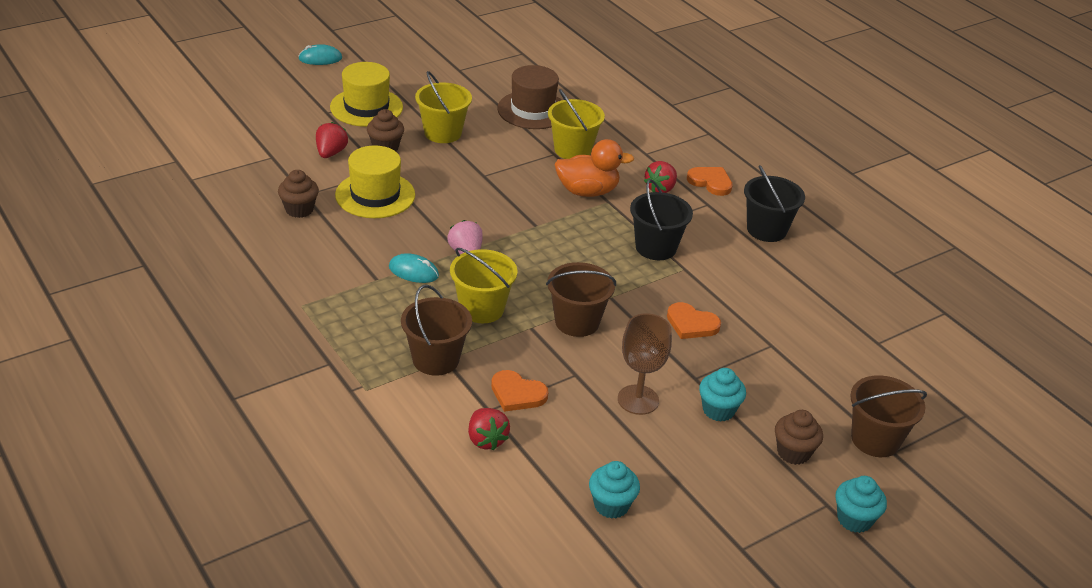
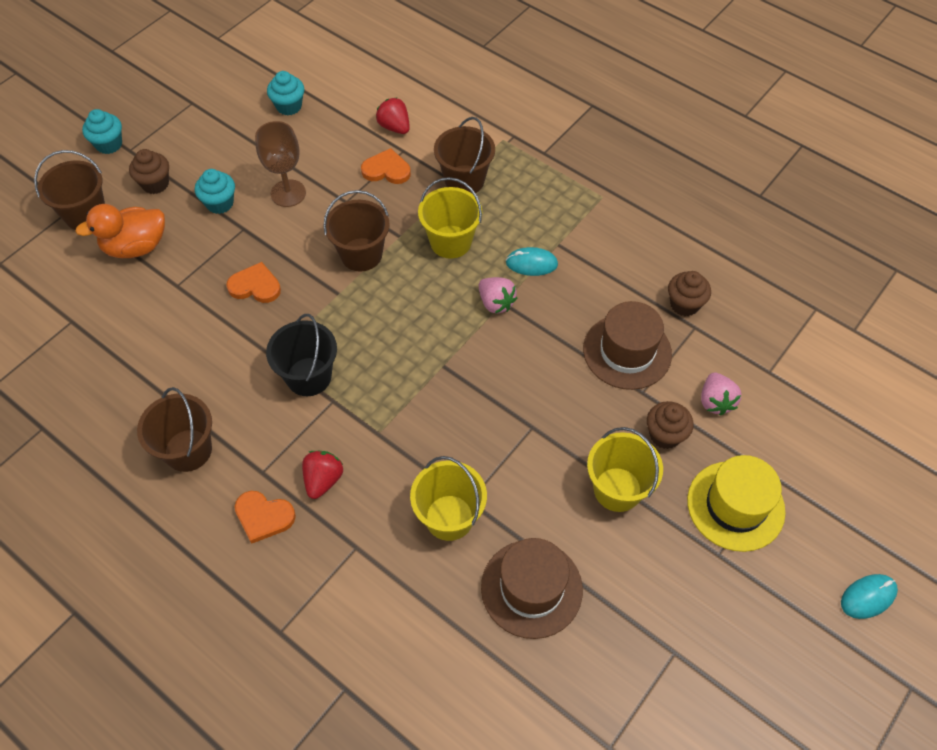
camera: 165 degrees right, 20 degrees up
red strawberry [316,122,348,158] -> pink strawberry [701,372,741,416]
yellow hat [335,145,415,218] -> brown hat [583,301,672,390]
orange duck [554,139,634,197] -> orange duck moved to [75,204,165,258]
black bucket [744,165,805,242] -> brown bucket [137,387,212,472]

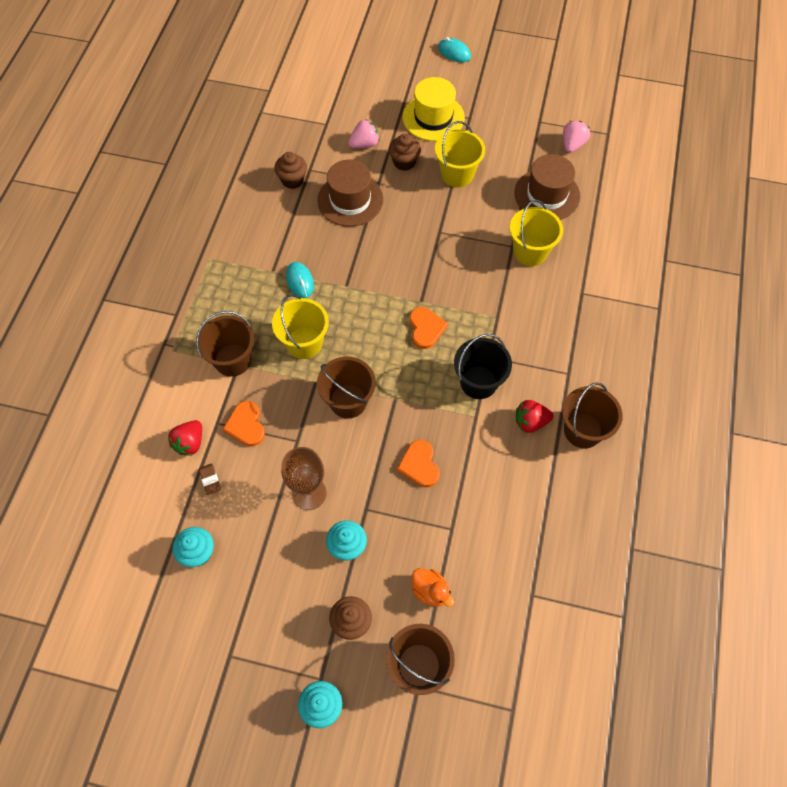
camera: 115 degrees left, 5 degrees up
orange duck [75,204,165,258] -> orange duck [412,568,454,607], size x0.61
orange heart [235,491,296,544] -> orange heart moved to [410,307,448,349]
red strawberry [302,451,343,499] -> red strawberry moved to [516,400,554,433]
pink strawberry [479,277,517,314] -> pink strawberry moved to [563,121,590,153]
none -> brown eraser [199,463,221,495]

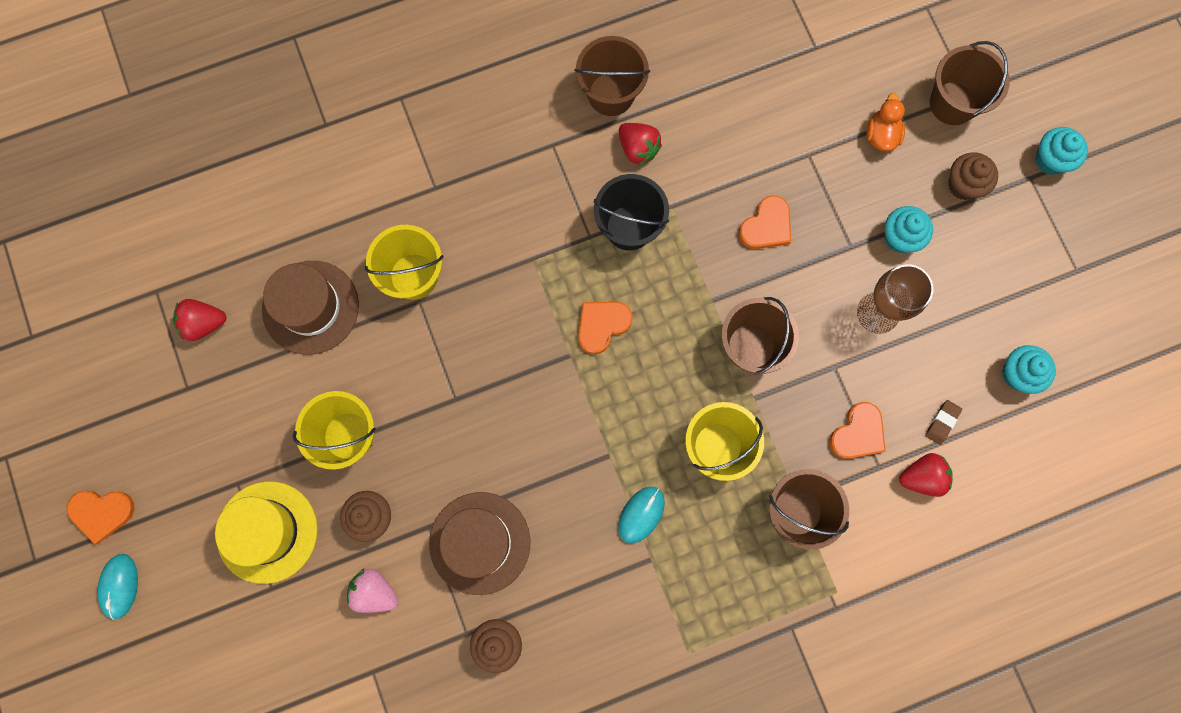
camera: 125 degrees left, 15 degrees up
pink strawberry [563,121,590,153] -> red strawberry [173,299,226,341]
none -> orange heart [67,491,135,544]

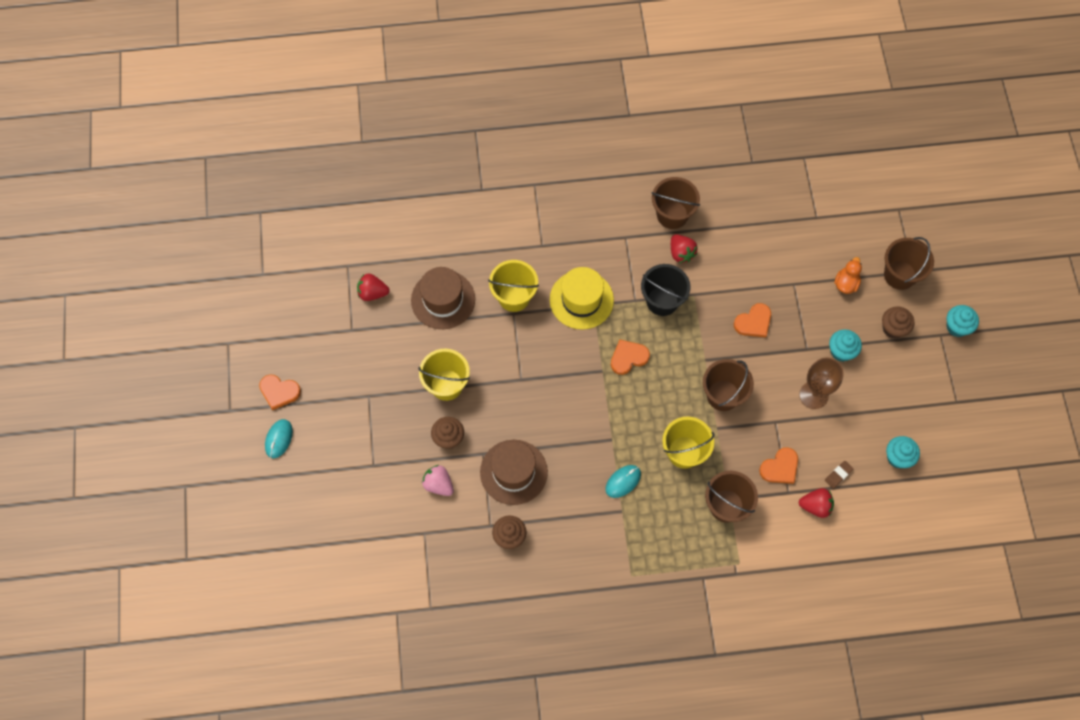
camera: 15 degrees right, 10 degrees down
yellow hat [215,481,318,584] -> yellow hat moved to [550,267,614,330]

